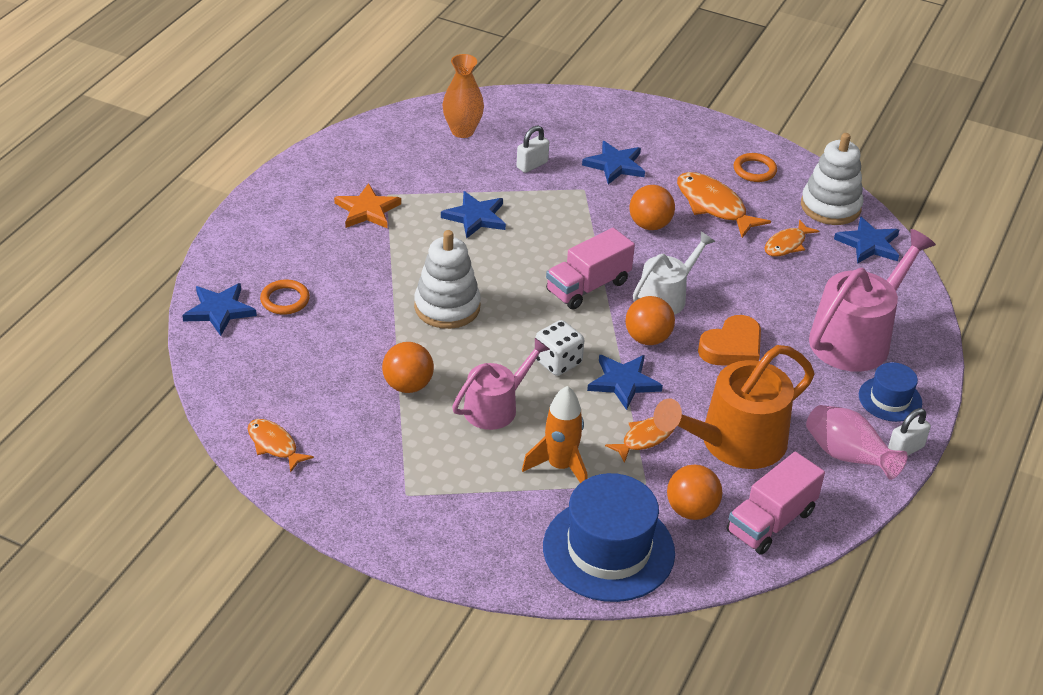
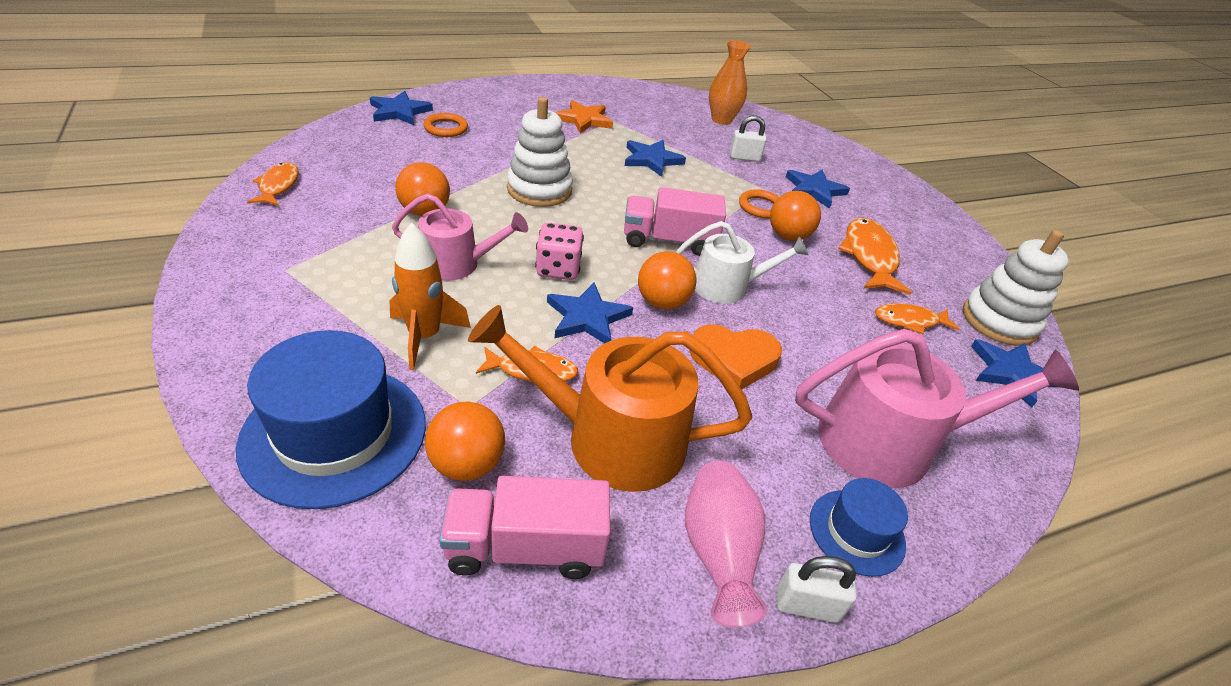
camera: 40 degrees right, 0 degrees up
white dice [535,320,584,376] -> pink dice [535,223,584,280]
orange ring [734,153,777,182] -> orange ring moved to [739,189,779,219]

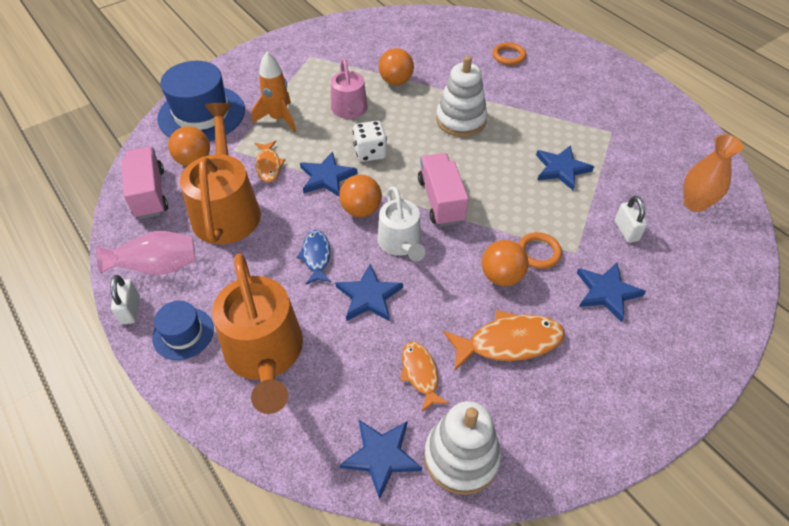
camera: 80 degrees right, 10 degrees up
orange fish [247,162,299,206] -> none
blue star [370,91,433,125] -> blue star moved to [335,264,403,321]
pink dice [535,223,584,280] -> white dice [353,121,387,162]
orange star [555,100,613,134] -> none
orange heart [690,325,782,389] -> blue fish [297,230,331,284]
pink watering can [795,329,1079,488] -> orange watering can [212,253,303,414]

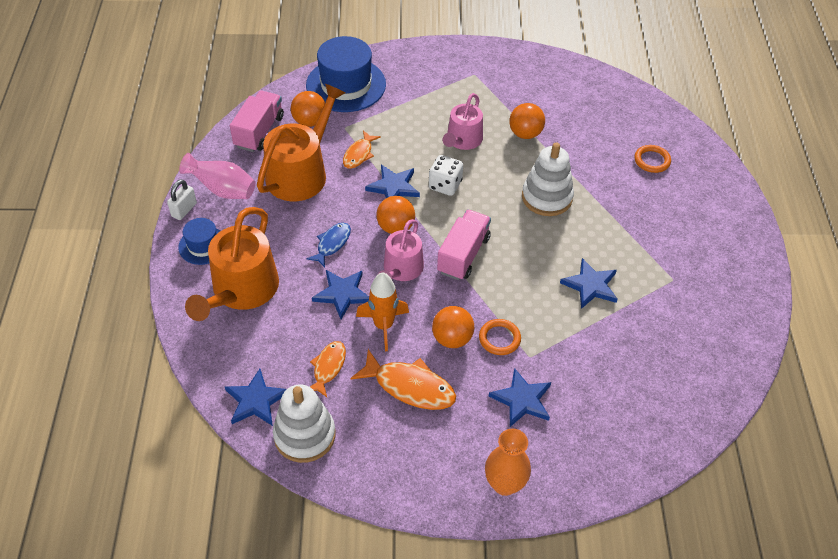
camera: 35 degrees right, 0 degrees up
orange rocket [252,52,296,133] -> orange rocket moved to [356,272,409,351]
white watering can [377,186,425,261] -> pink watering can [378,219,424,281]
white padlock [614,196,647,243] -> none
orange vase [683,134,743,212] -> orange vase moved to [485,429,531,496]

